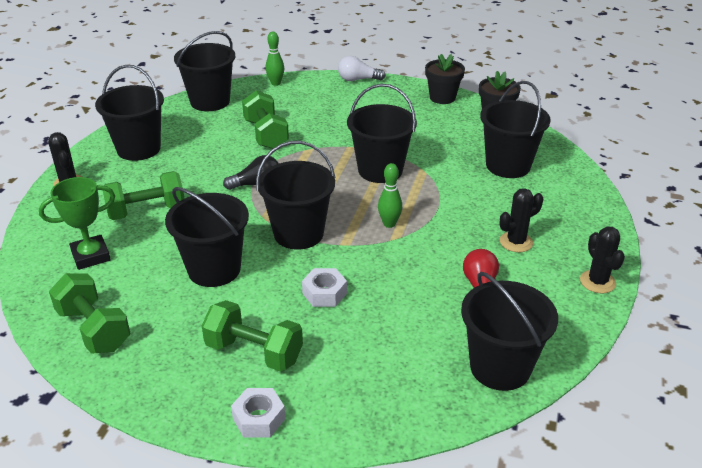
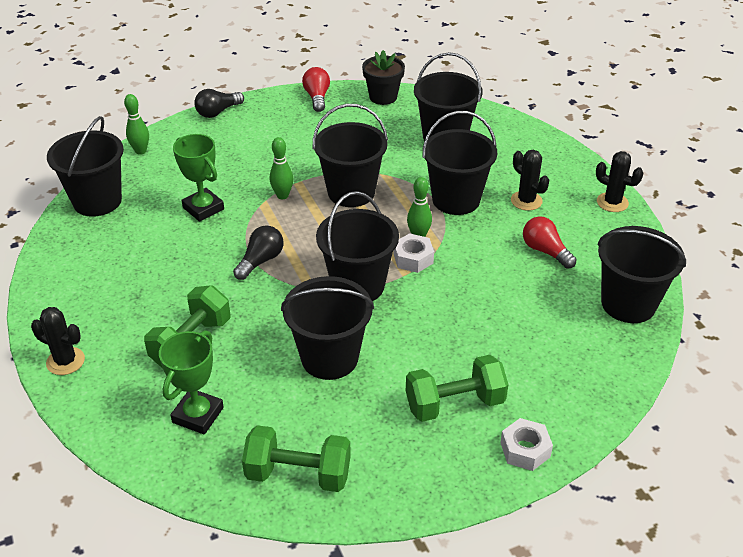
camera: 40 degrees left, 5 degrees up
black bucket [95,65,164,161] -> black bucket moved to [422,111,497,215]
green dumbbell [242,91,289,149] -> green trophy [173,134,224,222]
white nut [302,268,347,307] -> white nut moved to [394,233,434,273]
white light bulb [338,56,386,81] -> black light bulb [194,89,244,118]
black flower pot [425,54,465,104] -> red light bulb [302,67,330,112]
black cactus [500,188,543,252] -> black cactus turned 60 degrees counterclockwise [511,150,549,211]
none -> green bowling pin [270,137,293,199]

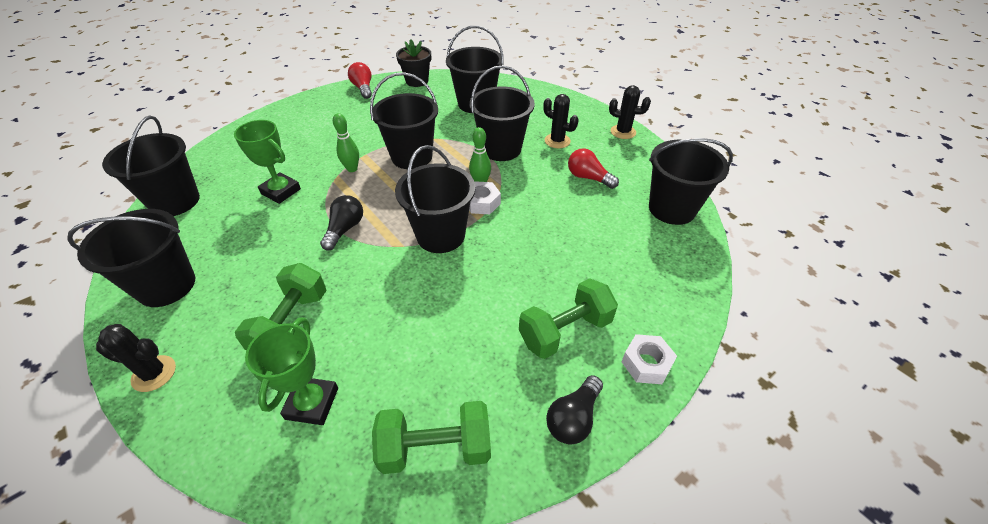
camera: 15 degrees left, 5 degrees up
green bowling pin [124,94,149,155] -> none
black light bulb [194,89,244,118] -> black light bulb moved to [546,375,603,444]
black bucket [281,276,374,380] -> black bucket moved to [67,209,195,307]

